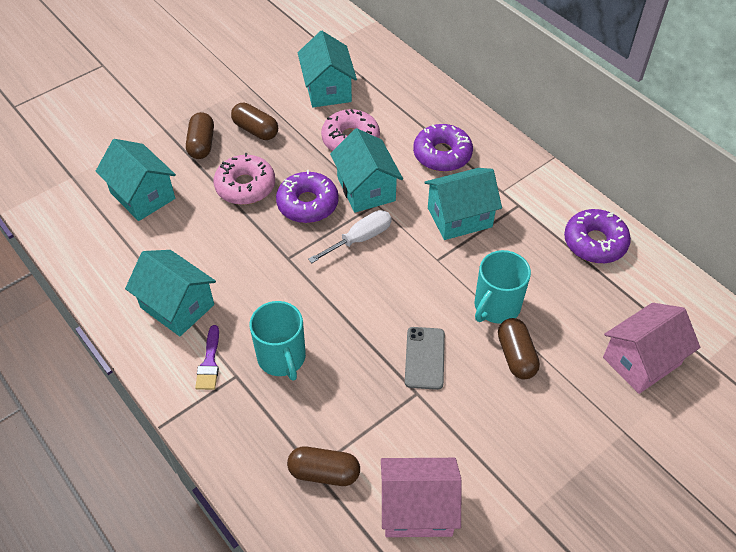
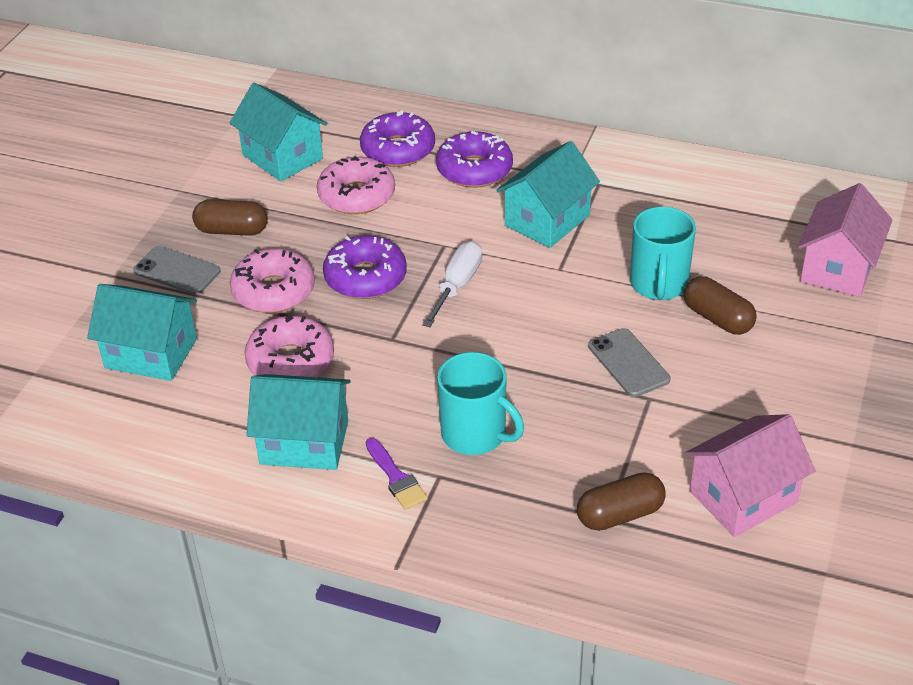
camera: 30 degrees left, 10 degrees down
brown capsule [186,112,214,159] -> grey phone [133,246,220,295]
turquoise house [330,128,403,213] -> none
purple donut [564,209,631,263] -> purple donut moved to [360,110,435,167]
none -> pink donut [245,314,334,377]

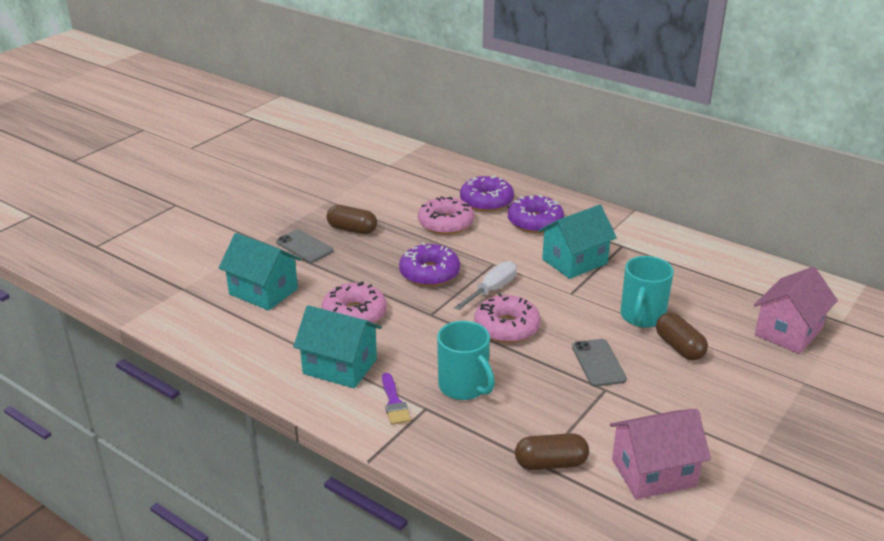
camera: 15 degrees right, 10 degrees down
turquoise house [230,83,327,181] -> none
pink donut [230,249,315,313] -> pink donut moved to [474,293,541,343]

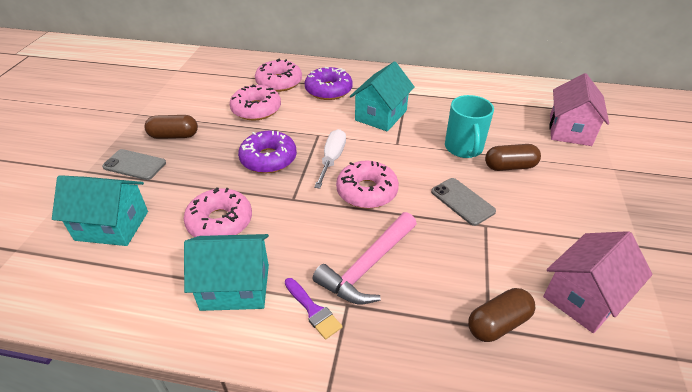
camera: 25 degrees left, 10 degrees up
turquoise mug [437,321,495,400] -> pink hammer [313,212,417,304]
purple donut [460,175,514,212] -> pink donut [255,59,302,92]
brown capsule [656,312,708,361] -> brown capsule turned 45 degrees counterclockwise [485,144,541,171]

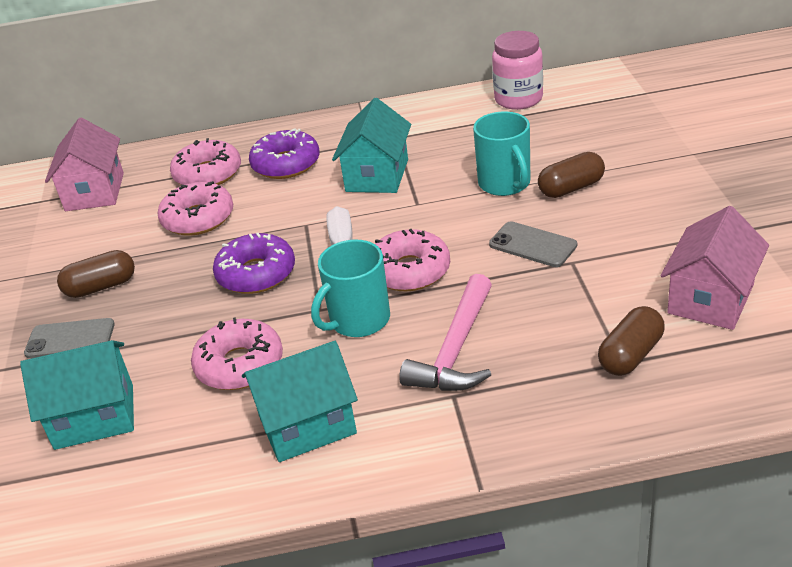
camera: 15 degrees left, 5 degrees down
purple brush [285,278,342,340] -> none
pink house [549,73,609,146] -> pink house moved to [45,117,124,211]
none -> turquoise mug [311,239,390,337]
none -> pink jar [492,31,543,110]

